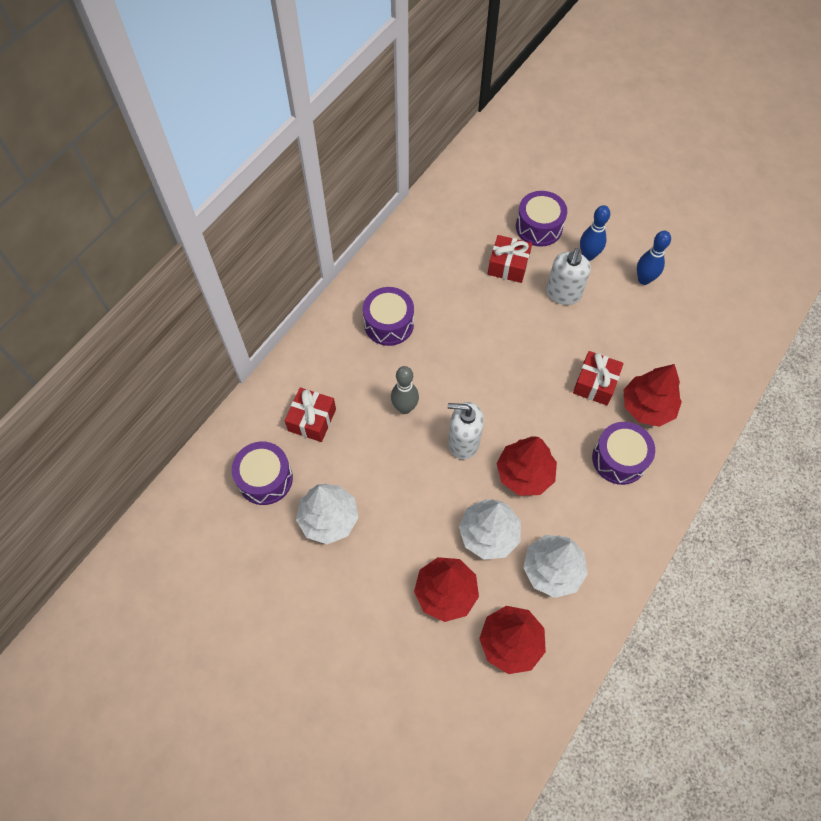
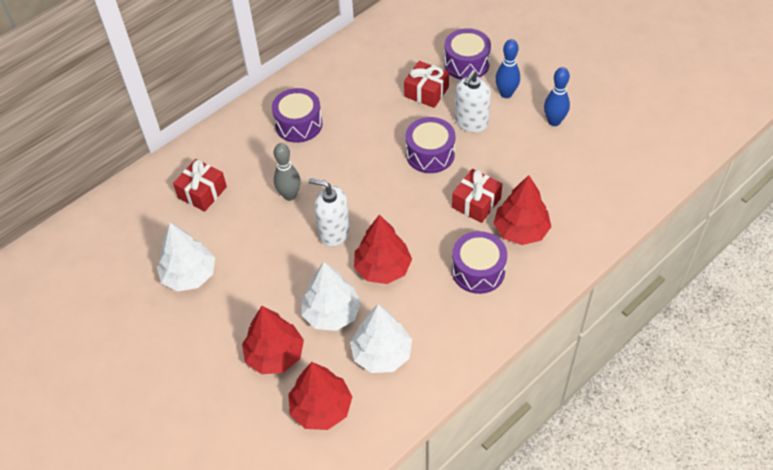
camera: 15 degrees right, 10 degrees down
purple drum [231,442,293,505] -> purple drum moved to [406,117,455,173]

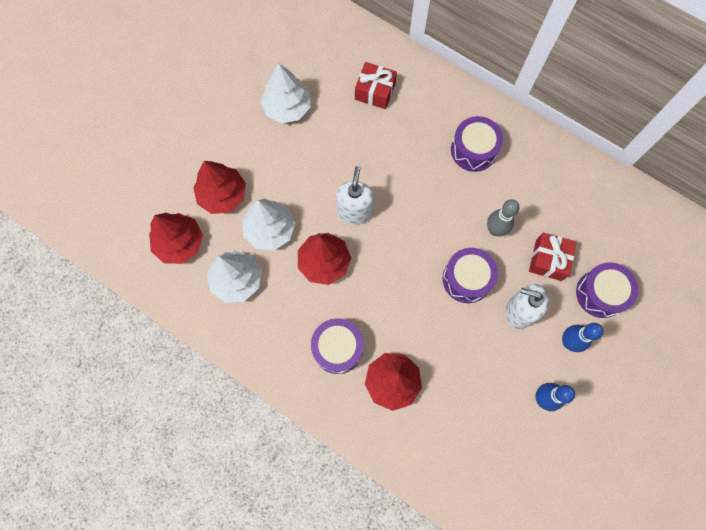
camera: 75 degrees right, 20 degrees up
grey bowling pin [274,143,301,201] -> grey bowling pin moved to [487,199,519,236]
red gift [452,169,502,223] -> none

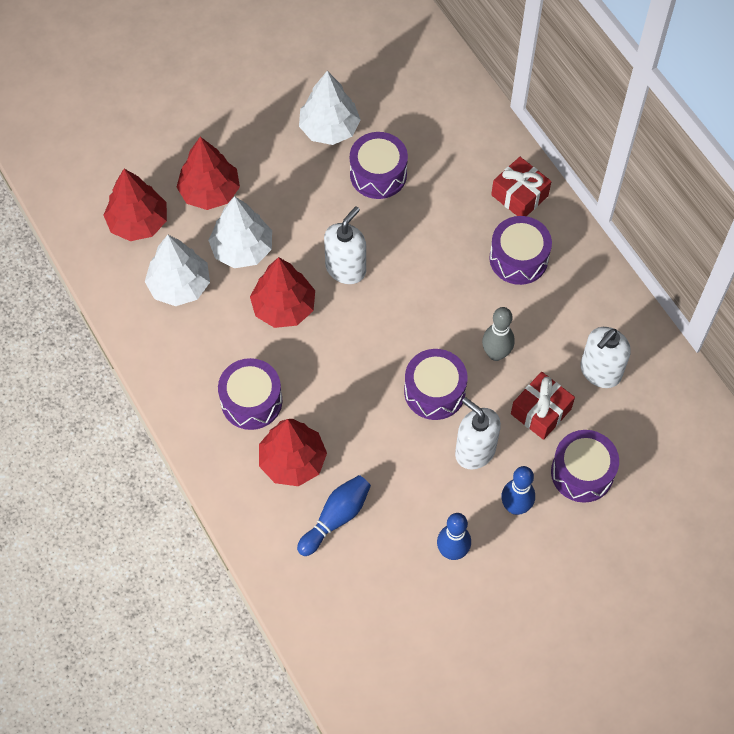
camera: 25 degrees right, 10 degrees down
red gift [355,62,397,109] -> red gift moved to [491,157,551,216]
none -> blue bowling pin [297,475,371,556]
none -> purple drum [350,132,408,199]
none -> white soap dispenser [581,327,631,388]

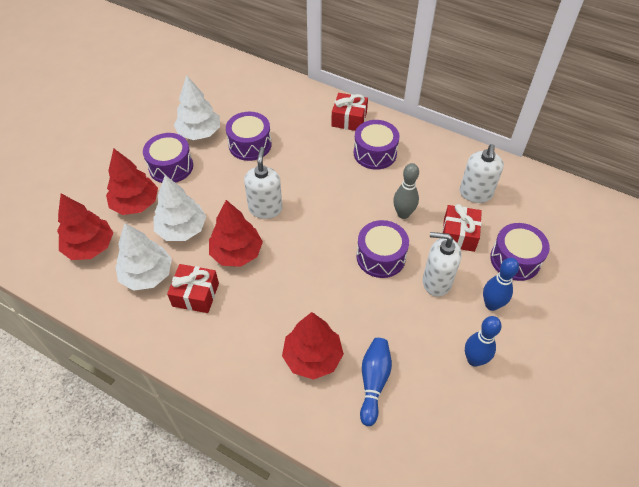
camera: 30 degrees left, 10 degrees down
purple drum [218,358,282,430] -> purple drum moved to [143,133,193,183]
none -> red gift [167,264,219,313]

